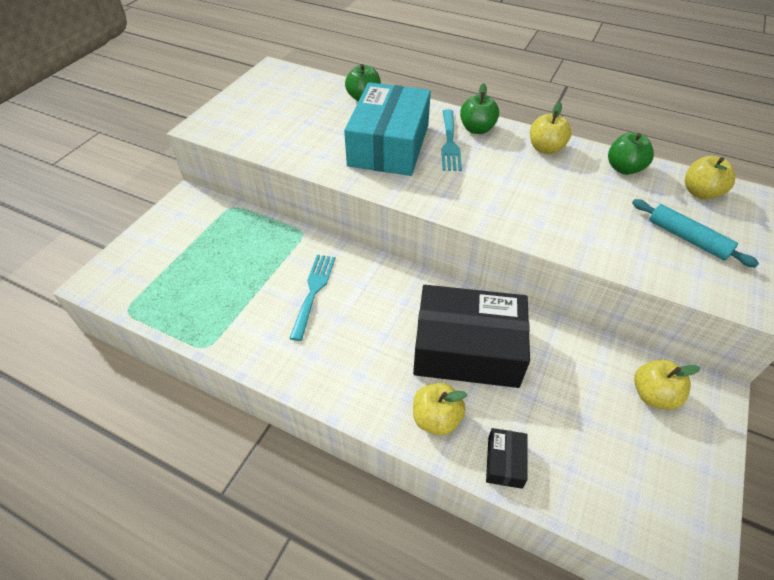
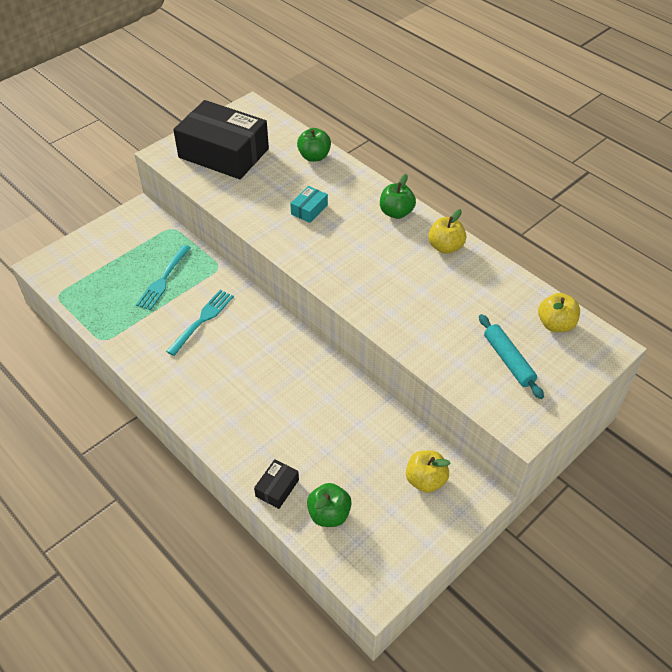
camera: 20 degrees right, 0 degrees up
turquoise box [344,82,431,176] -> turquoise box [290,186,328,223], size x0.40
black box [413,285,530,388] -> black box moved to [173,100,269,179]
yellow apple [413,383,468,436] -> none
turquoise fork [441,109,462,171] -> turquoise fork moved to [136,245,191,310]
green apple [608,132,654,175] -> green apple moved to [307,483,352,527]

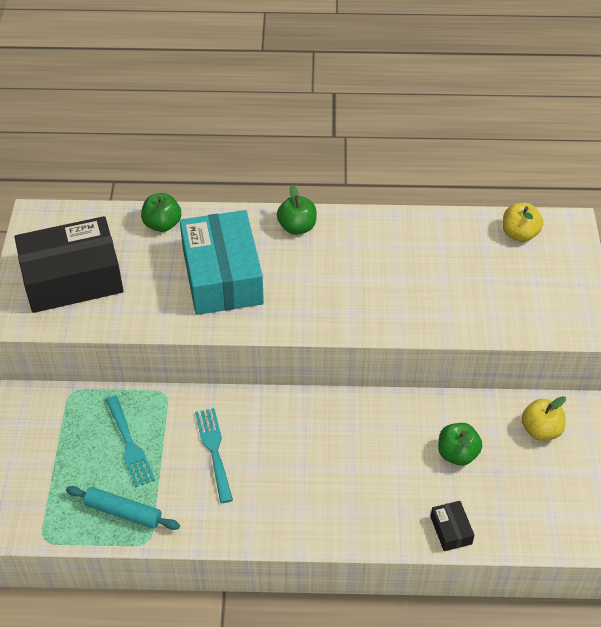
camera: 45 degrees left, 0 degrees up
turquoise box [290,186,328,223] -> turquoise box [180,210,264,315], size x2.49
green apple [307,483,352,527] -> green apple moved to [438,423,482,466]
yellow apple [428,209,466,254] -> none
turquoise rolling pin [479,314,544,399] -> turquoise rolling pin moved to [66,486,180,530]

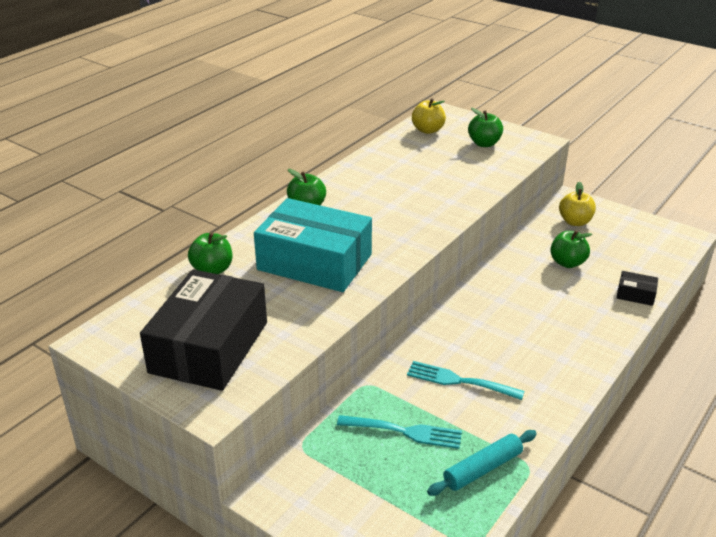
camera: 55 degrees left, 15 degrees down
none -> green apple [468,108,503,147]

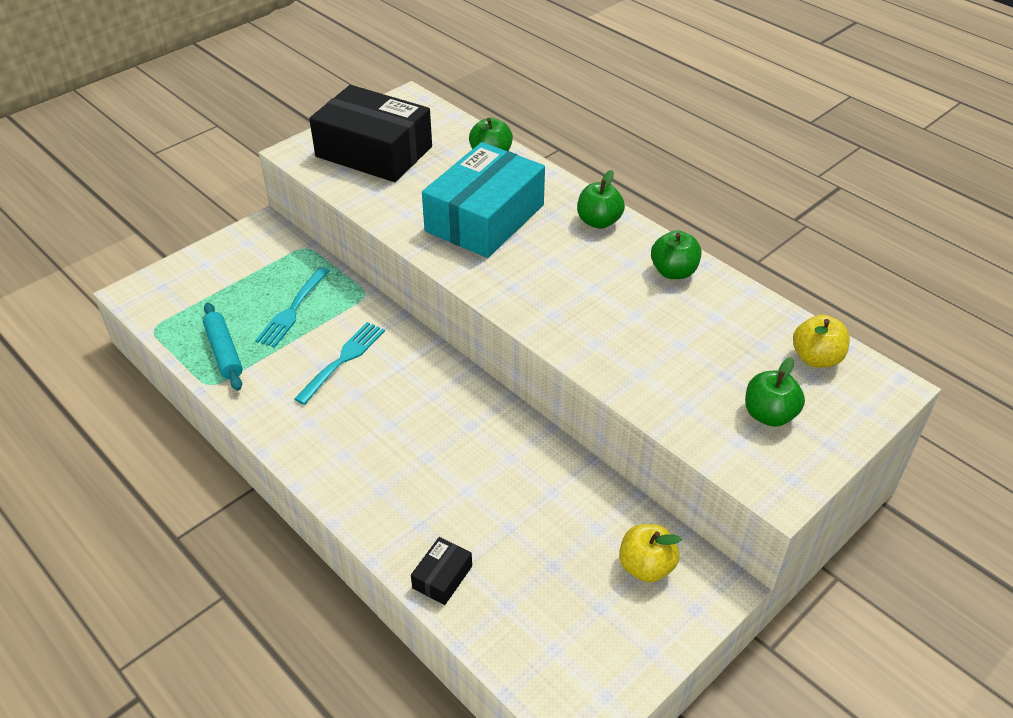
camera: 100 degrees right, 10 degrees up
green apple [550,230,592,268] -> green apple moved to [651,230,701,279]

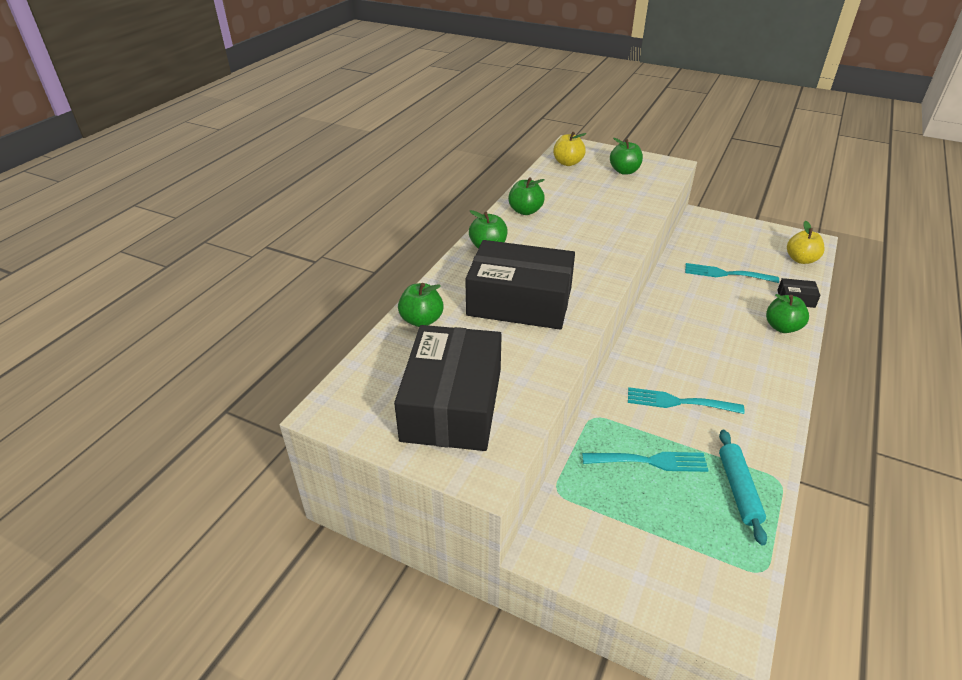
camera: 110 degrees left, 5 degrees down
turquoise rolling pin [203,302,243,391] -> turquoise rolling pin turned 45 degrees counterclockwise [719,430,767,545]
turquoise box [422,142,545,258] -> black box [465,240,575,330]
yellow apple [619,524,682,583] -> yellow apple moved to [787,221,825,264]
none -> turquoise fork [685,263,779,283]
none -> green apple [766,294,809,333]

